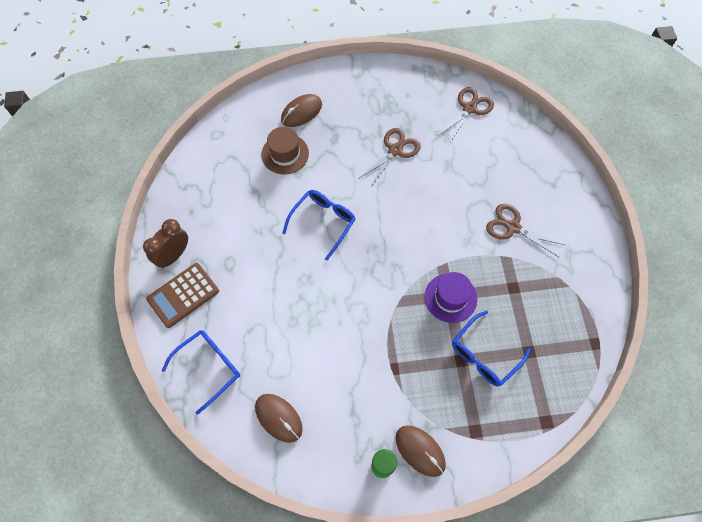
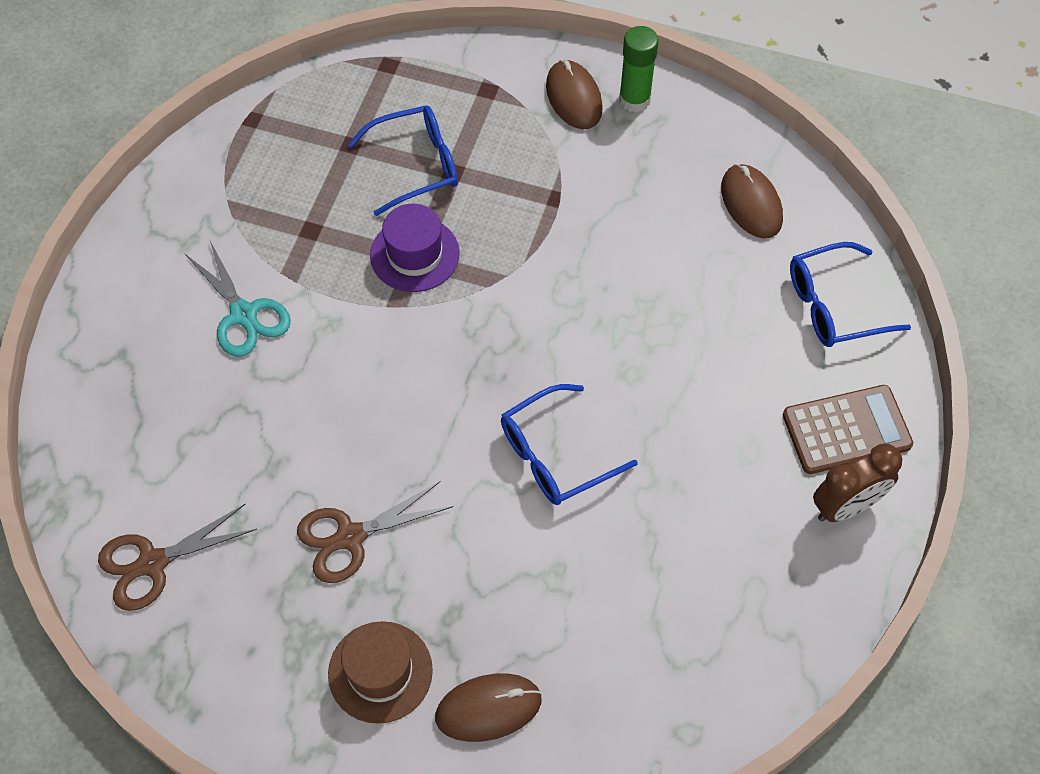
camera: 155 degrees left, 5 degrees down
brown hat [261,127,309,174] -> brown hat moved to [328,621,433,724]
brown scissors [486,204,565,258] -> turquoise scissors [184,241,291,357]

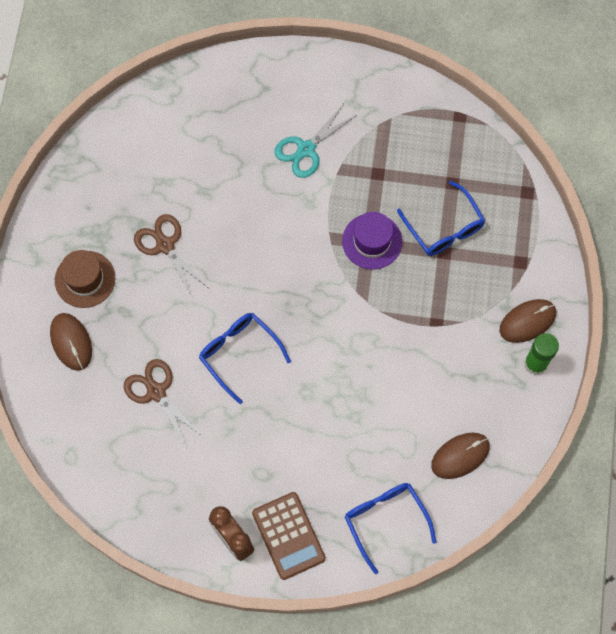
camera: 80 degrees right, 10 degrees up
brown scissors [98,504,257,611] -> brown scissors moved to [124,359,202,448]

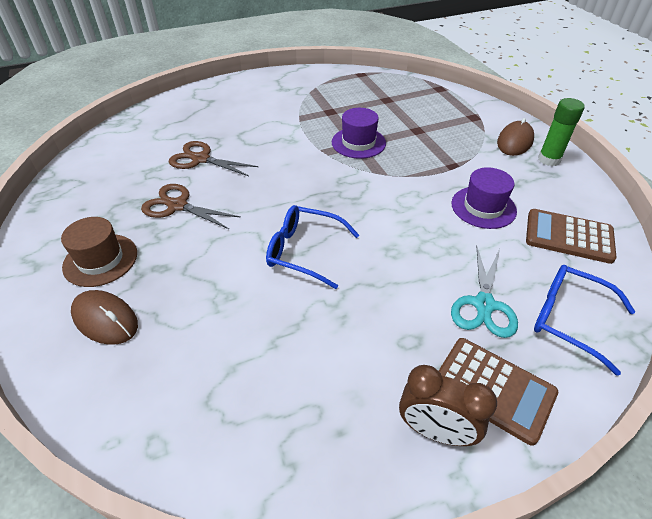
camera: 30 degrees left, 25 degrees down
brown scissors [124,359,202,448] -> brown scissors moved to [169,141,258,176]
turquoise scissors [274,105,357,178] -> turquoise scissors moved to [451,246,518,338]
blue glasses [397,181,485,256] -> none
brown mouse [431,433,490,479] -> brown calculator [526,209,617,264]
none -> purple hat [452,167,517,229]

